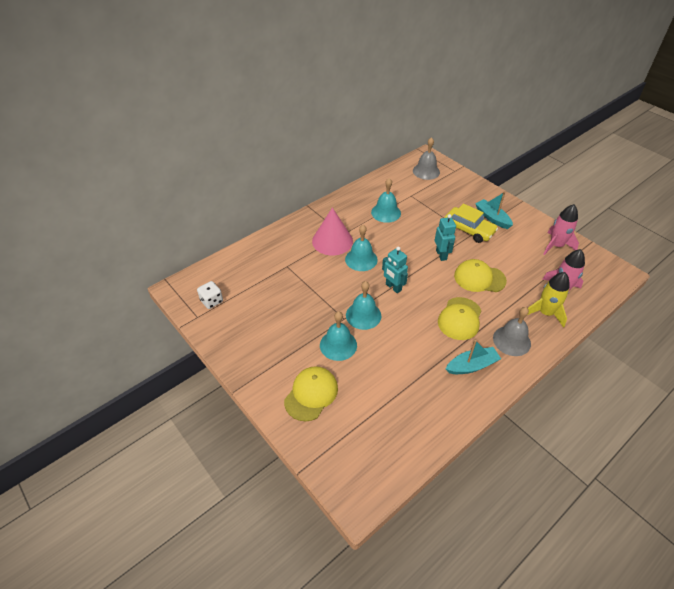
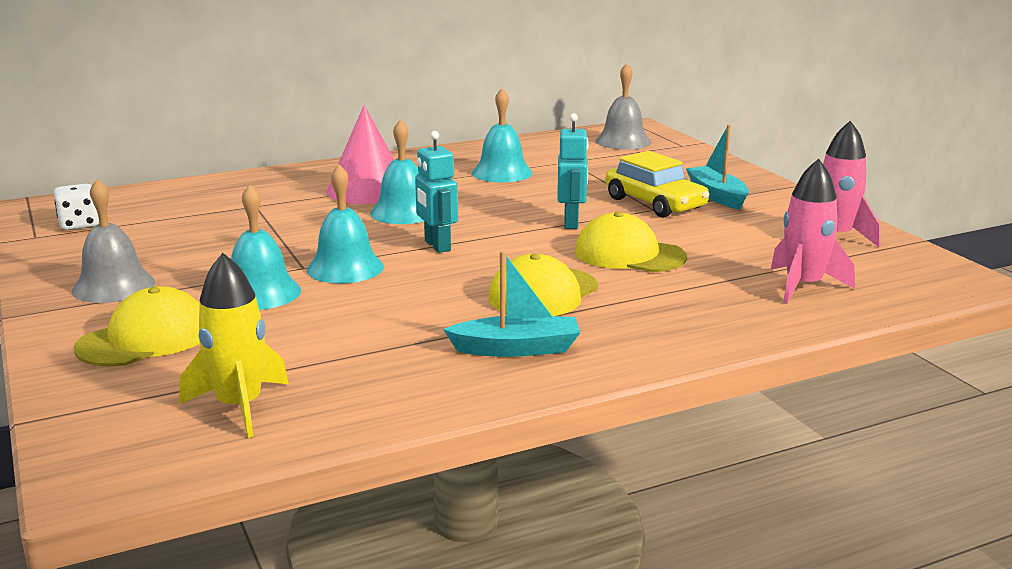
camera: 15 degrees right, 25 degrees down
grey bell [493,307,531,356] -> grey bell moved to [72,179,155,303]
yellow rocket [528,272,570,328] -> yellow rocket moved to [179,253,289,438]

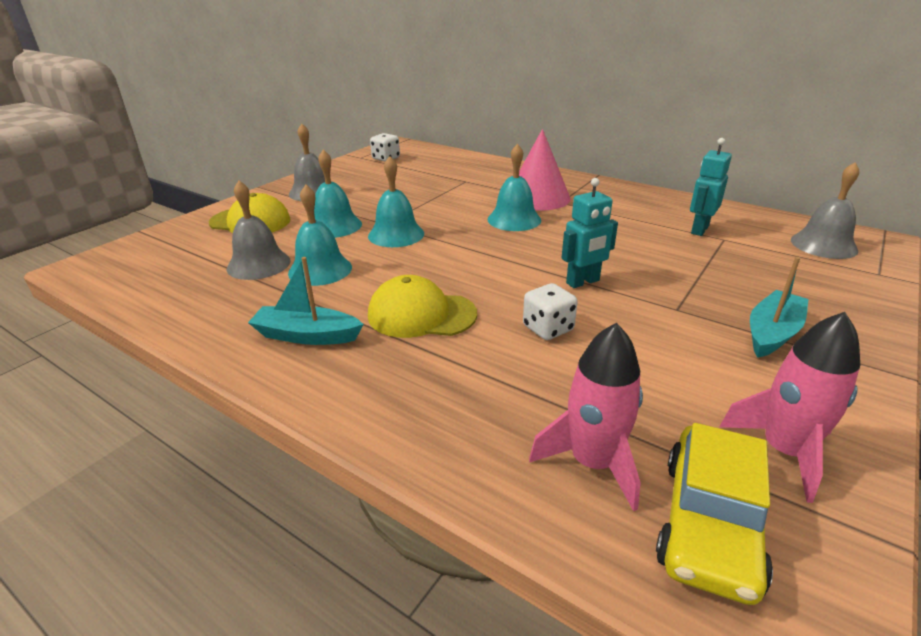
camera: 60 degrees right, 10 degrees up
yellow rocket [179,253,289,438] -> none
turquoise robot [415,131,458,253] -> turquoise robot moved to [690,138,732,236]
turquoise boat [443,251,580,357] -> turquoise boat turned 135 degrees clockwise [248,257,364,345]
turquoise bell [472,88,533,183] -> turquoise bell moved to [288,184,352,286]
yellow cap [575,212,687,272] -> white dice [523,283,578,340]
yellow car [605,151,709,217] -> yellow car moved to [656,423,773,605]
none -> grey bell [227,181,291,280]

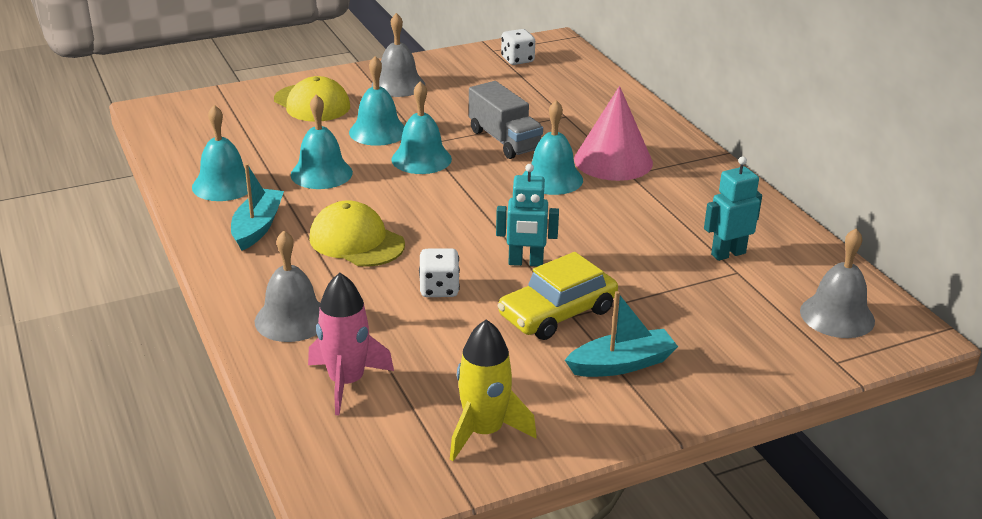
camera: 30 degrees right, 0 degrees up
grey bell [227,181,291,280] -> grey bell moved to [255,231,320,342]
turquoise boat [248,257,364,345] -> turquoise boat turned 60 degrees clockwise [231,163,284,251]
yellow car [656,423,773,605] -> yellow car moved to [498,252,618,340]
pink rocket [719,312,860,503] -> yellow rocket [450,319,537,461]
none -> turquoise bell [192,105,248,201]
none -> grey truck [469,81,543,159]

